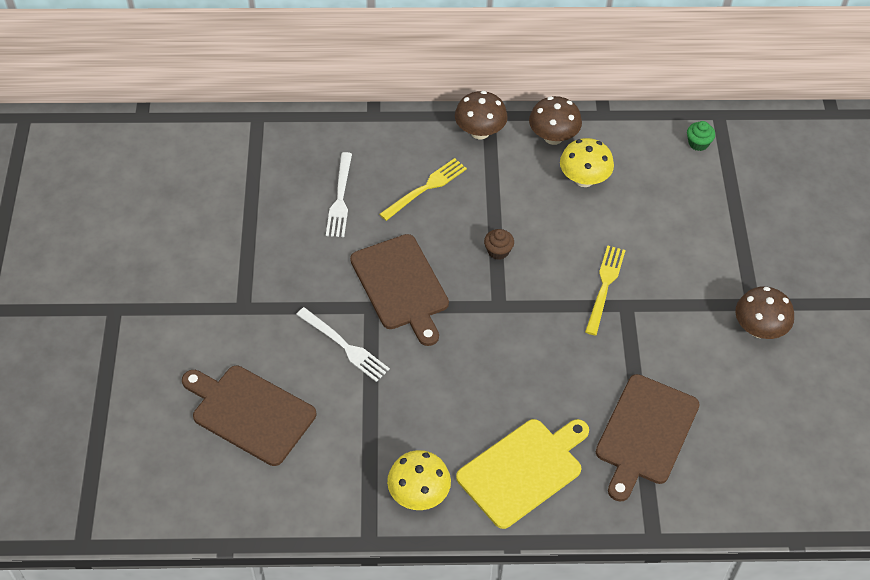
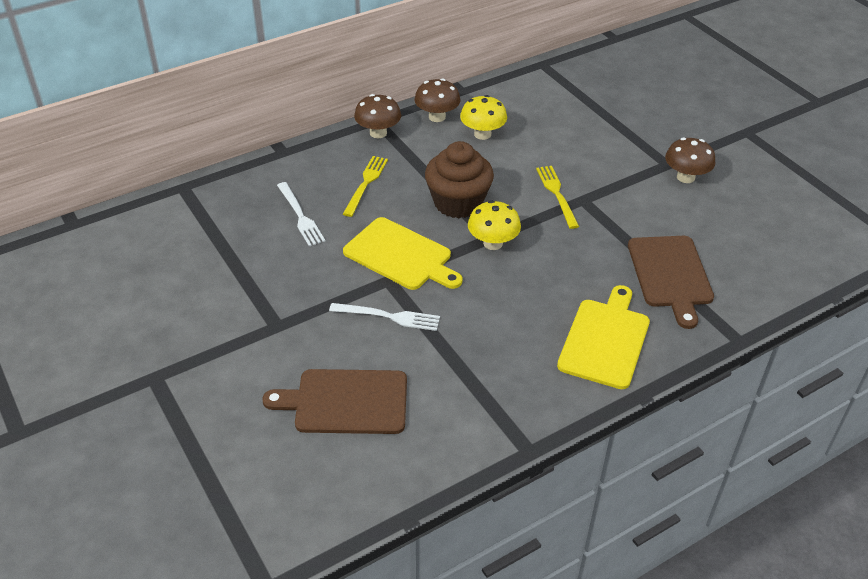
camera: 30 degrees left, 10 degrees down
brown cutting board [350,234,449,346] -> yellow cutting board [343,217,462,290]
yellow mushroom [387,450,451,510] -> yellow mushroom moved to [468,200,521,250]
brown cupcake [484,229,514,260] -> brown cupcake [425,141,494,218], size x2.48
green cupcake [687,121,715,151] -> none

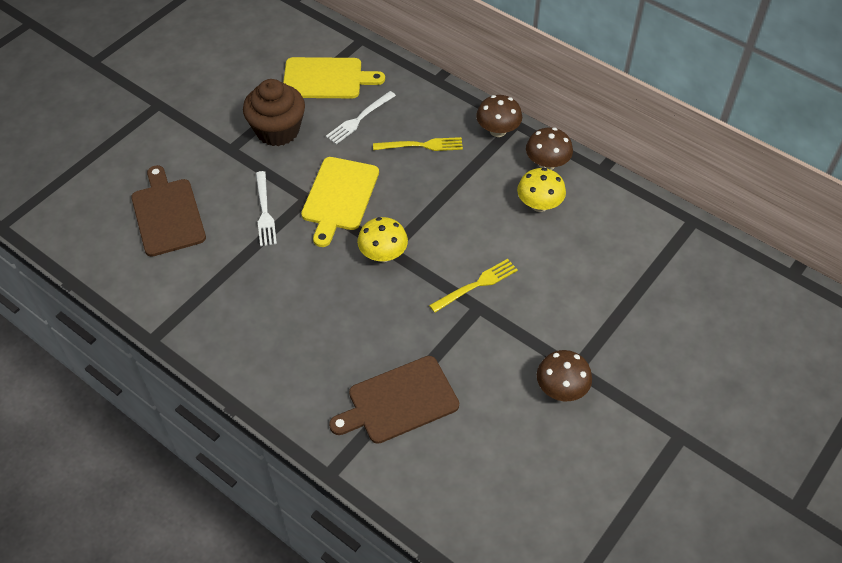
camera: 70 degrees right, 10 degrees up
brown cupcake [425,141,494,218] -> brown cupcake moved to [243,79,305,146]
yellow cutting board [557,285,650,389] -> yellow cutting board moved to [283,57,385,98]

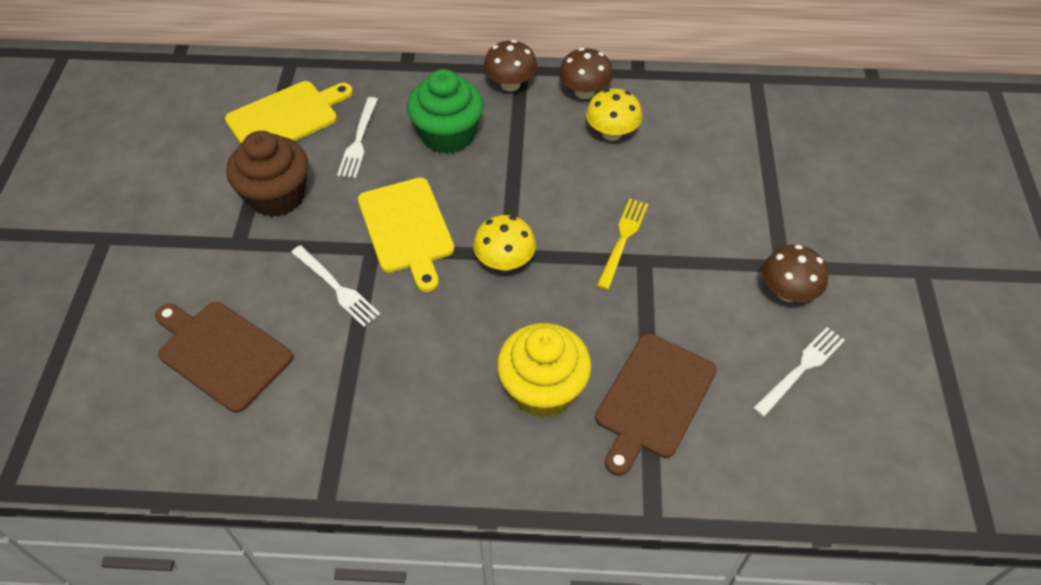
camera: 35 degrees left, 0 degrees up
yellow fork [373,137,463,151] -> green cupcake [407,69,484,154]
none -> yellow cupcake [497,323,592,417]
none -> white fork [753,327,845,417]

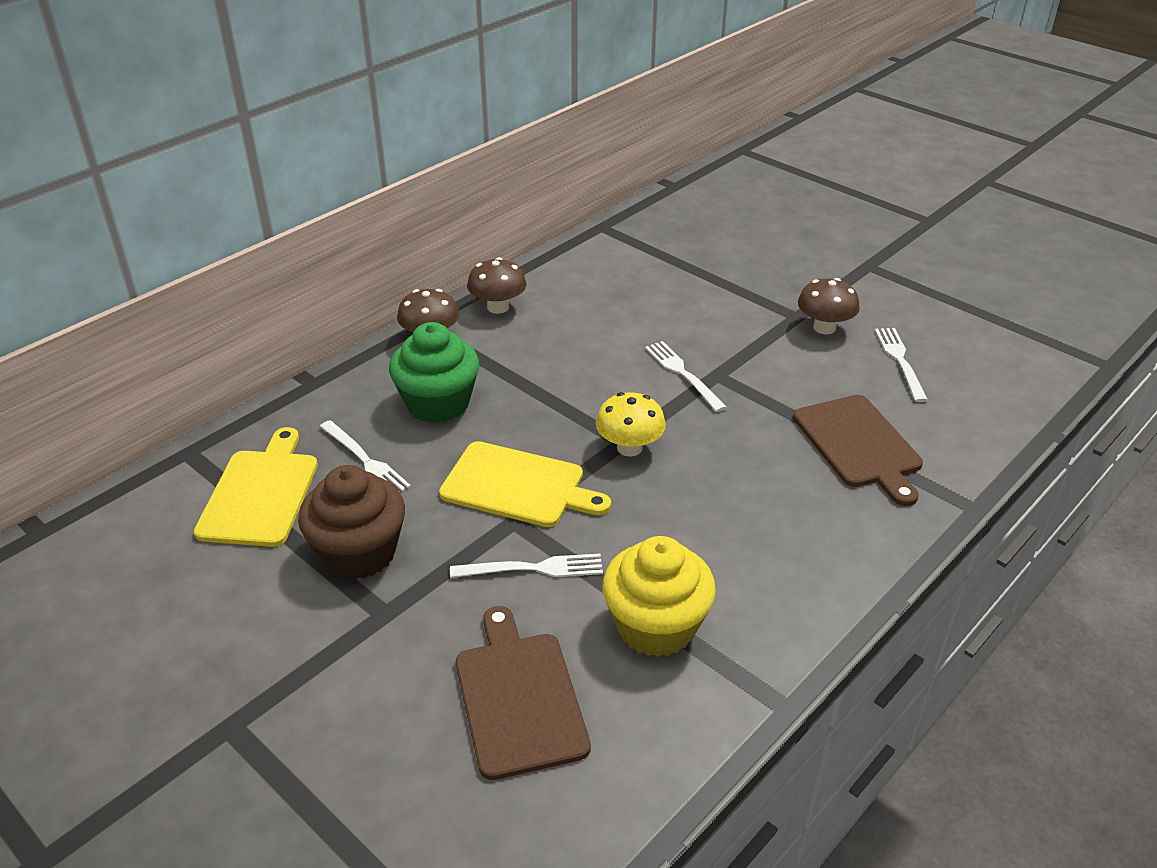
camera: 50 degrees left, 15 degrees down
brown cutting board [155,302,293,413] -> brown cutting board turned 90 degrees clockwise [456,606,591,780]
yellow cupcake [497,323,592,417] -> yellow cupcake moved to [602,536,716,657]
yellow mushroom [586,88,642,141] -> none
yellow fork [597,199,648,290] -> white fork [645,341,727,412]

